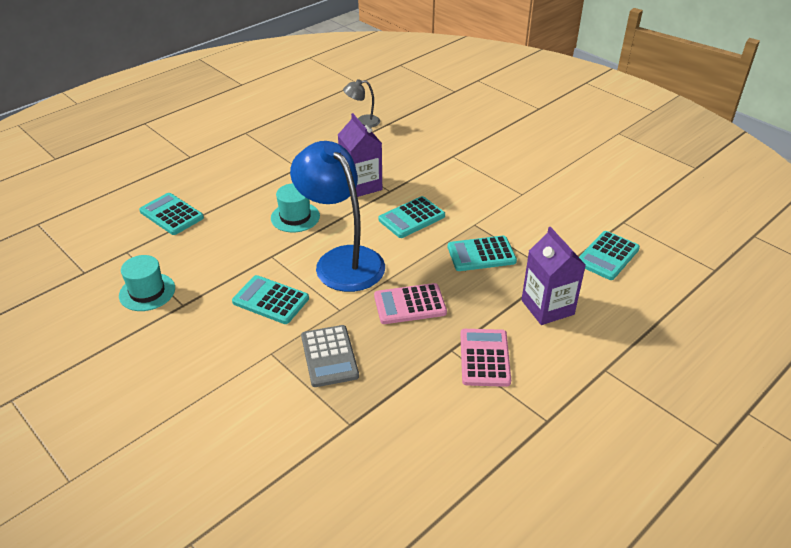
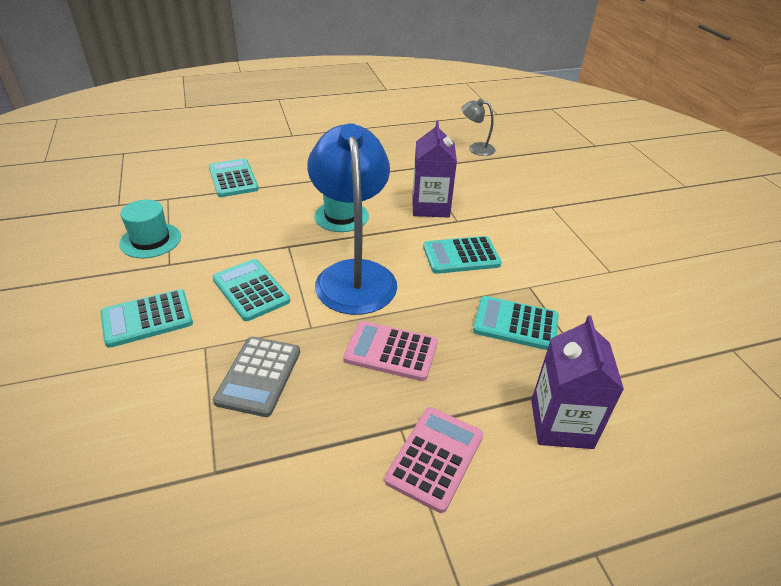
camera: 25 degrees right, 0 degrees up
turquoise calculator [579,231,640,280] -> turquoise calculator moved to [101,289,193,348]

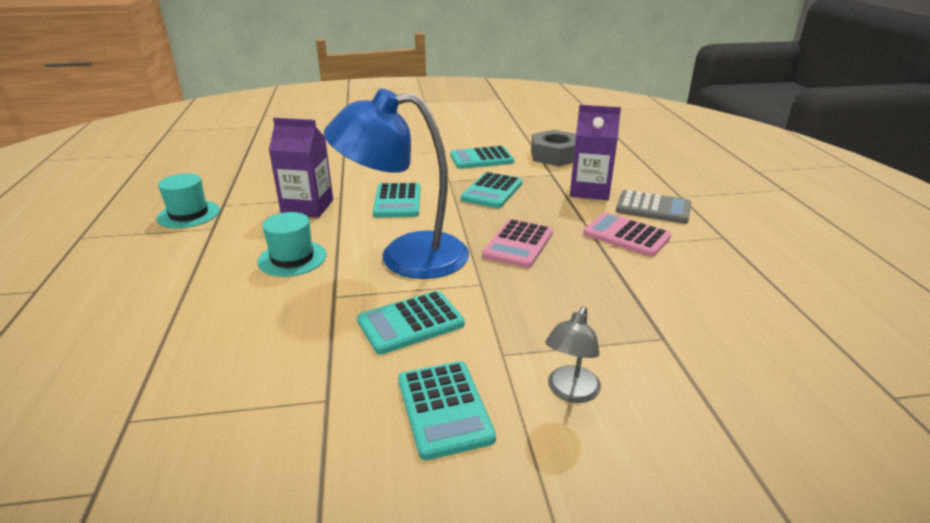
camera: 80 degrees left, 10 degrees down
turquoise hat [119,200,181,258] -> turquoise hat moved to [157,173,220,228]
turquoise calculator [209,158,259,197] -> turquoise calculator moved to [450,146,514,169]
grey calculator [213,337,300,417] -> grey calculator moved to [616,190,691,224]
grey lamp [461,99,495,156] -> grey lamp moved to [545,306,601,403]
none -> grey nut [531,130,576,167]

